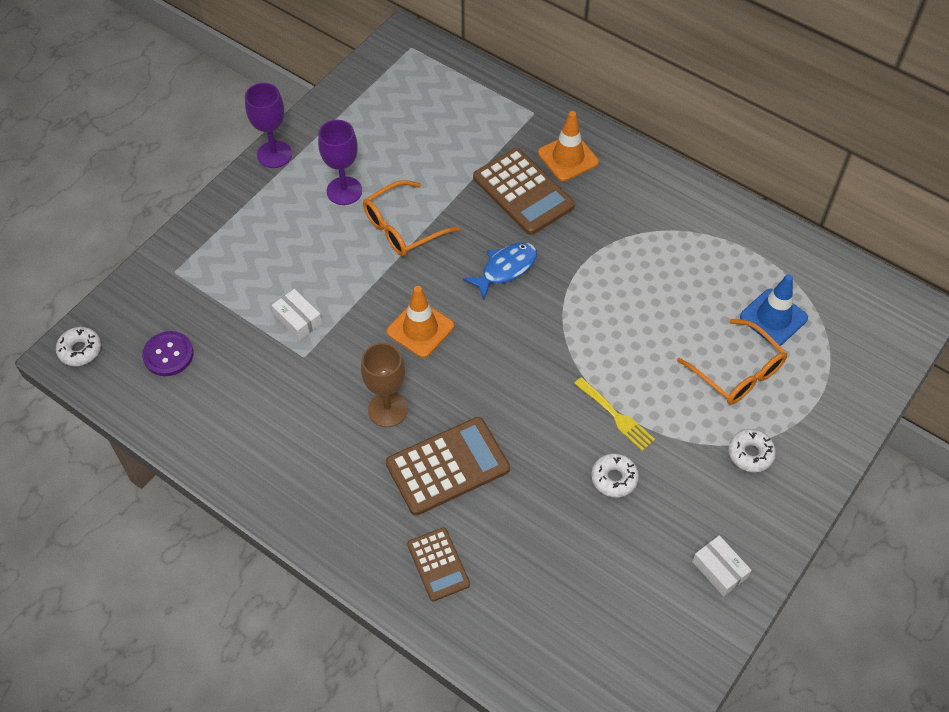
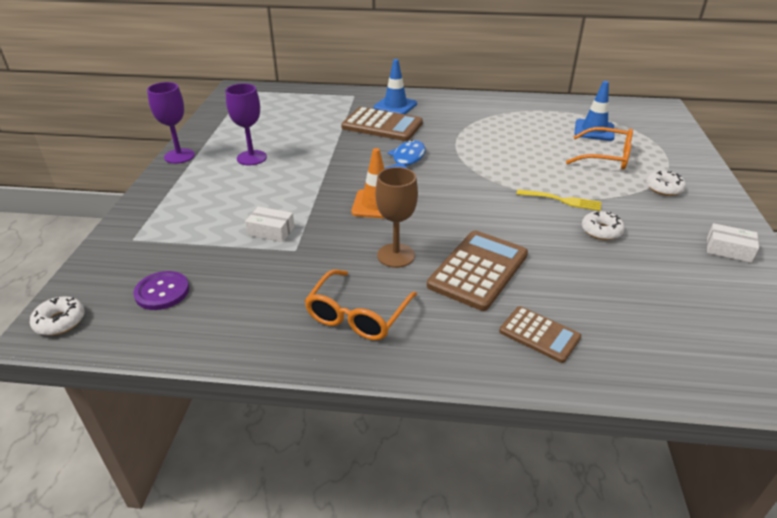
camera: 30 degrees left, 20 degrees down
orange glasses [363,180,460,256] -> orange glasses moved to [305,270,417,340]
orange traffic cone [538,111,599,181] -> blue traffic cone [374,59,417,114]

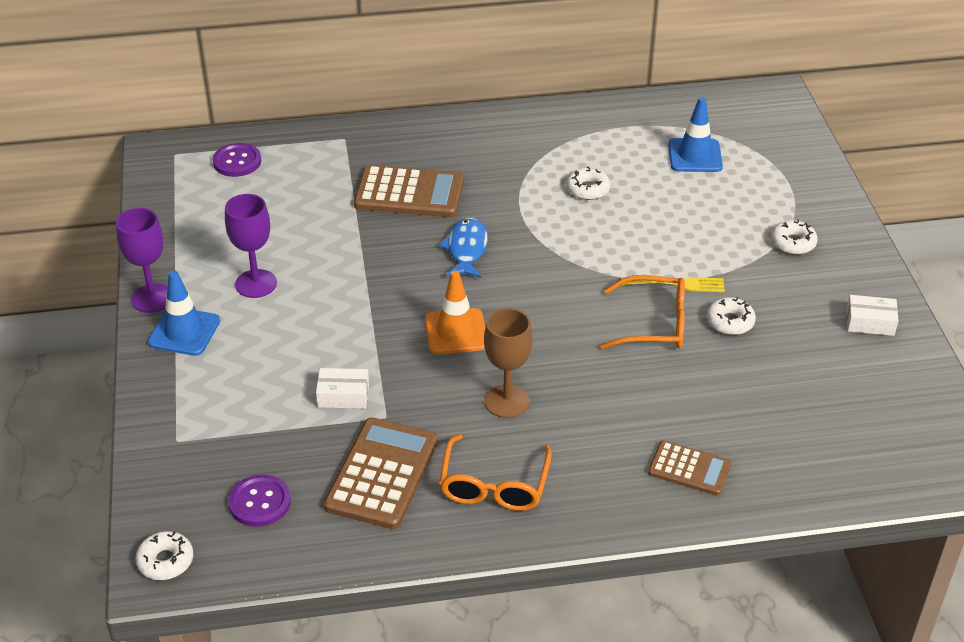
camera: 15 degrees left, 5 degrees up
blue traffic cone [374,59,417,114] -> blue traffic cone moved to [148,270,220,356]
brown calculator [427,231,528,311] -> brown calculator moved to [324,417,438,529]
orange glasses [566,127,633,170] -> orange glasses moved to [600,275,685,349]
none -> purple button [212,143,262,177]
none -> white donut [566,167,610,200]

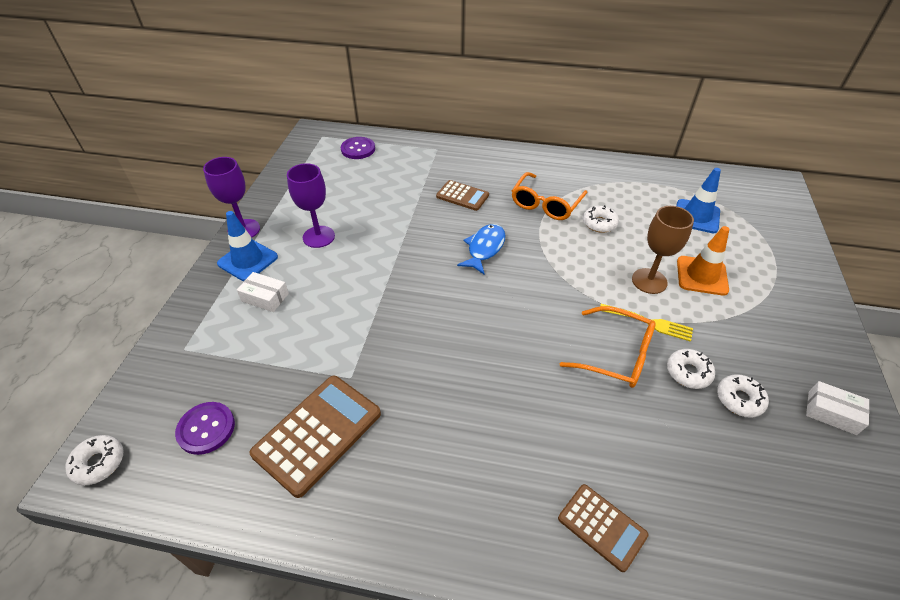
camera: 20 degrees right, 5 degrees up
white box [316,368,369,409] -> white box moved to [237,272,289,312]
brown calculator [354,165,464,217] -> brown calculator [436,180,489,211], size x0.60
orange traffic cone [425,270,485,354] -> orange traffic cone moved to [677,226,729,296]
orange glasses [439,434,552,511] -> orange glasses moved to [512,172,588,220]
brown goblet [484,308,533,418] -> brown goblet moved to [632,206,694,294]
white donut [771,219,818,255] -> white donut moved to [717,374,769,418]

